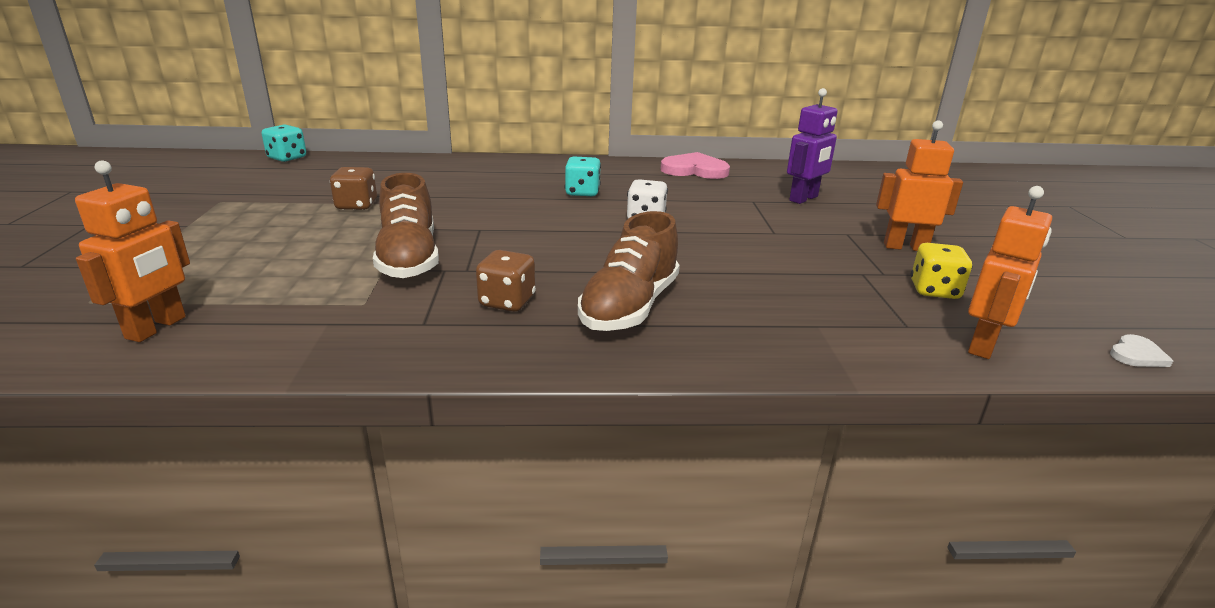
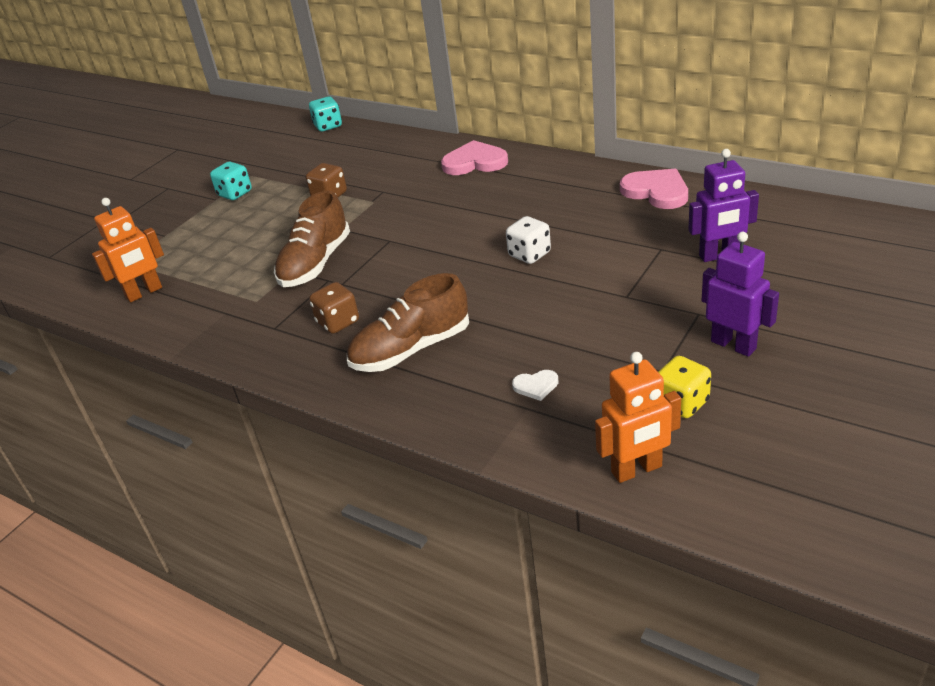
camera: 40 degrees right, 10 degrees up
turquoise dice [565,156,601,197] -> turquoise dice moved to [210,162,252,200]
orange robot [876,120,963,251] -> purple robot [702,232,779,357]
white heart [1110,334,1173,367] -> white heart moved to [512,370,558,401]
none -> pink heart [441,140,508,175]

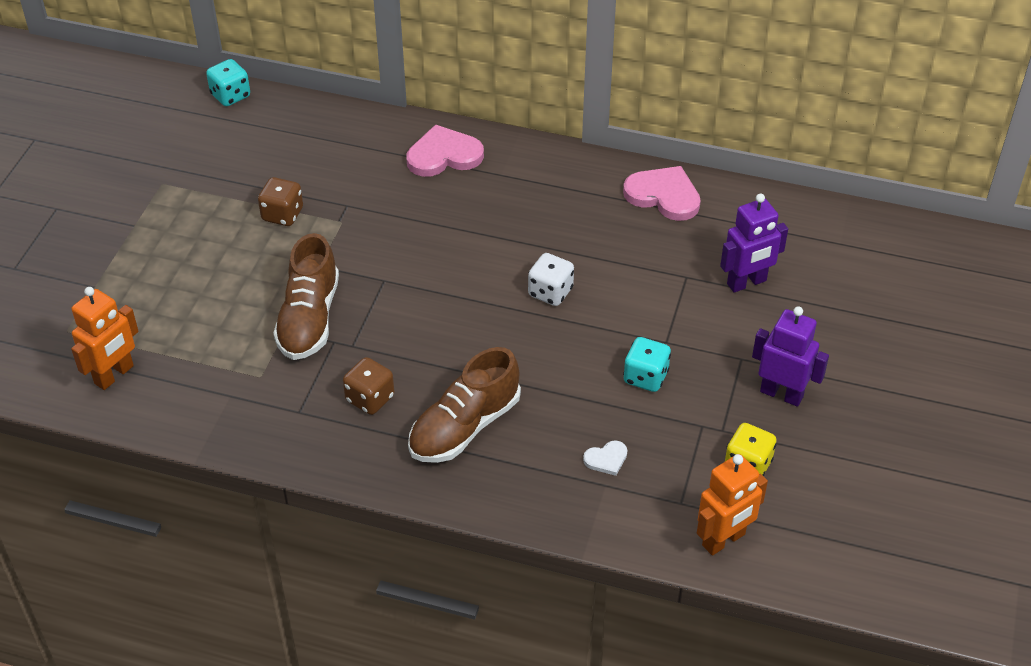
camera: 20 degrees left, 10 degrees up
turquoise dice [210,162,252,200] -> turquoise dice moved to [623,337,671,392]

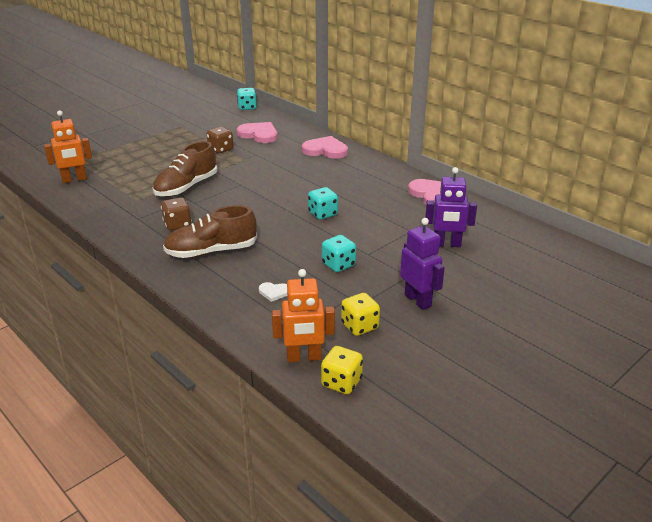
camera: 30 degrees right, 15 degrees down
white dice [528,253,574,306] -> turquoise dice [308,187,338,220]
none -> pink heart [237,122,278,143]
none -> yellow dice [321,346,363,394]

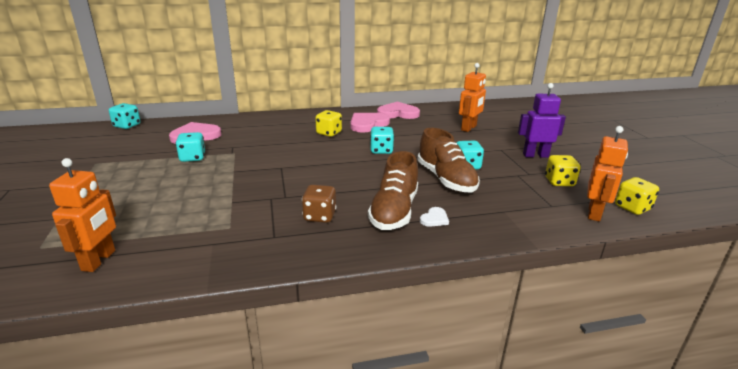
camera: 60 degrees left, 5 degrees down
brown shoe [152,141,218,197] -> brown shoe moved to [417,128,480,192]
brown dice [207,127,233,153] -> turquoise dice [175,132,205,162]
white heart [259,282,287,302] -> white heart moved to [420,207,449,227]
pink heart [302,136,348,158] -> pink heart moved to [350,113,390,132]
purple robot [425,167,477,247] -> orange robot [459,63,486,132]
none -> yellow dice [316,110,342,137]

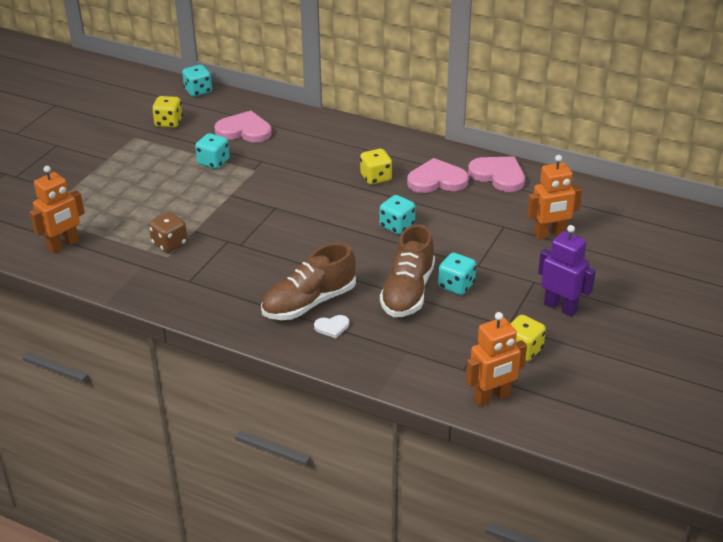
camera: 40 degrees right, 10 degrees up
brown dice [302,185,336,223] -> brown dice moved to [149,212,187,253]
yellow dice [615,177,659,215] -> yellow dice moved to [152,96,183,128]

